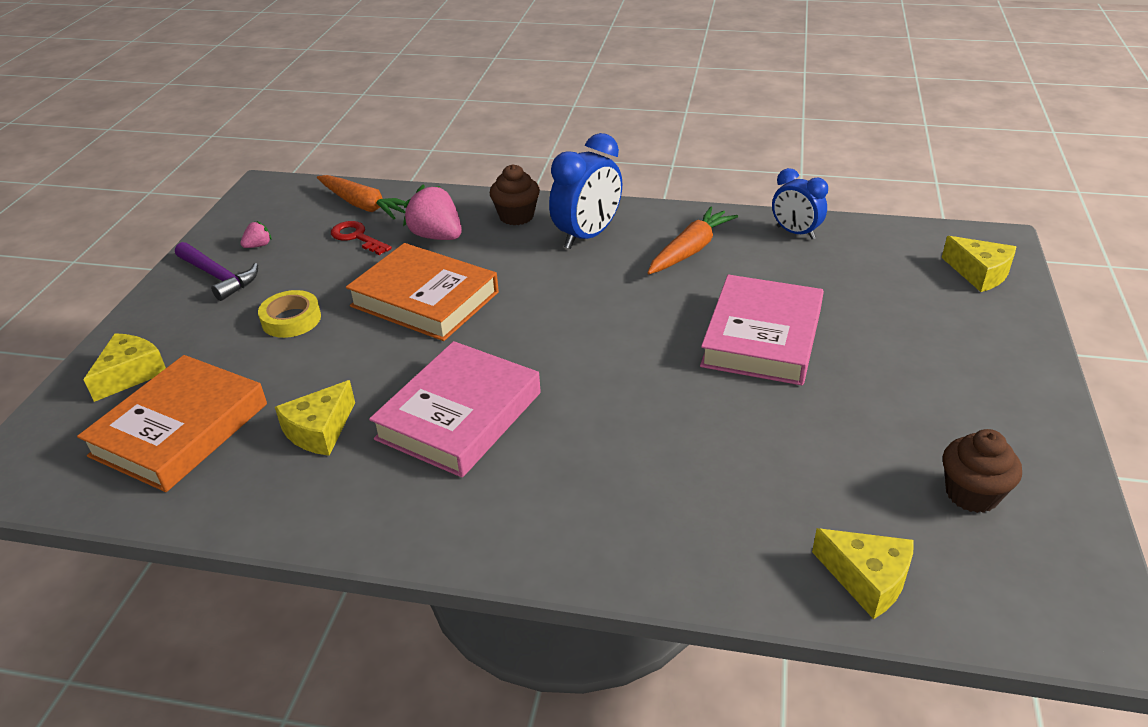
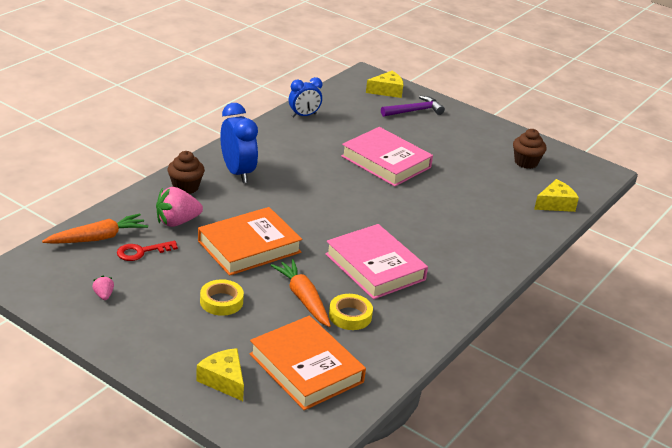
camera: 70 degrees left, 5 degrees down
purple hammer [175,242,258,301] -> purple hammer moved to [381,96,445,117]
yellow cheese [275,380,355,456] -> yellow tape [329,294,373,330]
orange carrot [647,206,738,274] -> orange carrot moved to [271,259,331,327]

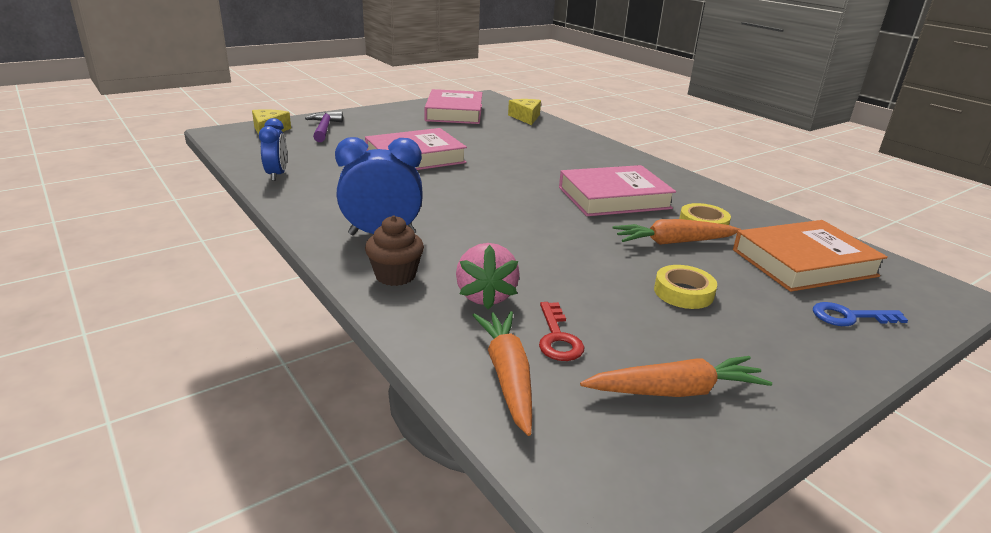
camera: 70 degrees left, 5 degrees down
pink strawberry [92,276,114,300] -> orange carrot [580,356,772,397]
yellow cheese [196,348,244,401] -> blue key [813,302,908,326]
orange book [198,207,302,276] -> none
brown cupcake [513,129,547,169] -> pink book [424,89,483,124]

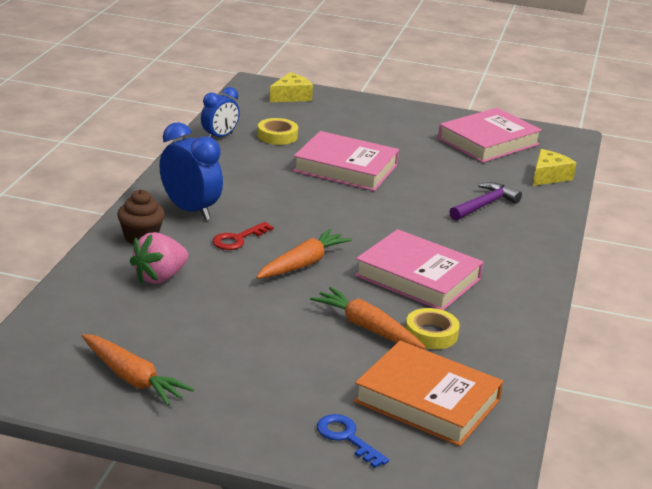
camera: 50 degrees right, 0 degrees up
purple hammer [305,111,343,142] -> purple hammer moved to [449,182,522,221]
orange carrot [472,311,532,436] -> orange carrot moved to [256,229,352,279]
red key [539,302,585,361] -> red key moved to [212,222,273,250]
yellow tape [654,265,717,309] -> yellow tape moved to [258,118,298,145]

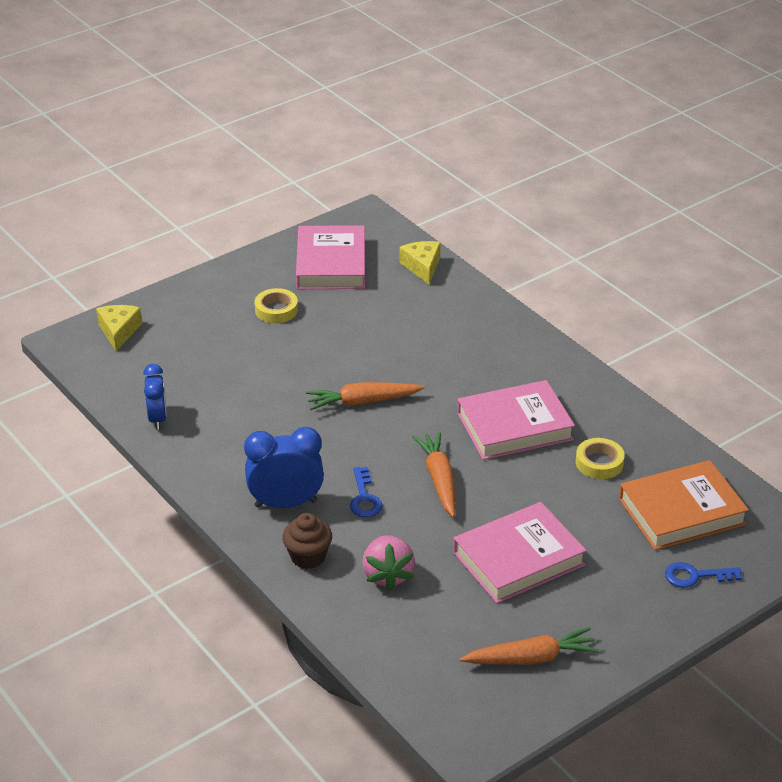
camera: 50 degrees left, 10 degrees up
red key [212,222,273,250] -> blue key [350,467,383,517]
yellow tape [258,118,298,145] -> yellow tape moved to [254,288,298,323]
pink book [293,131,399,191] -> pink book moved to [453,502,587,603]
orange carrot [310,287,426,349] -> orange carrot moved to [306,382,425,410]
purple hammer [449,182,522,221] -> none

